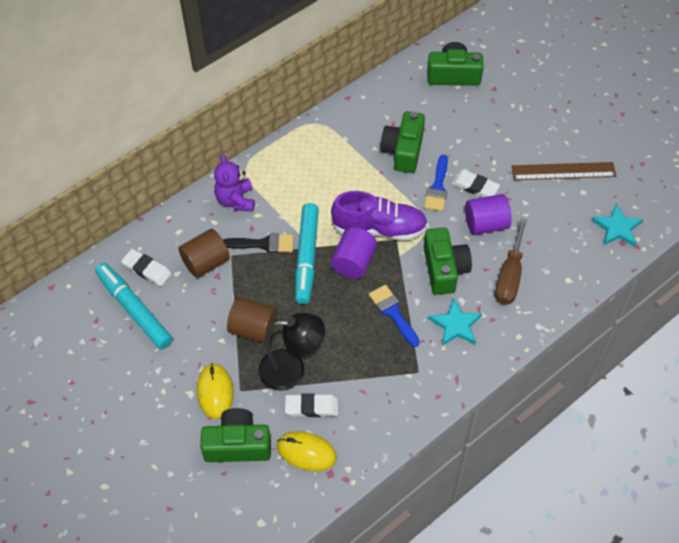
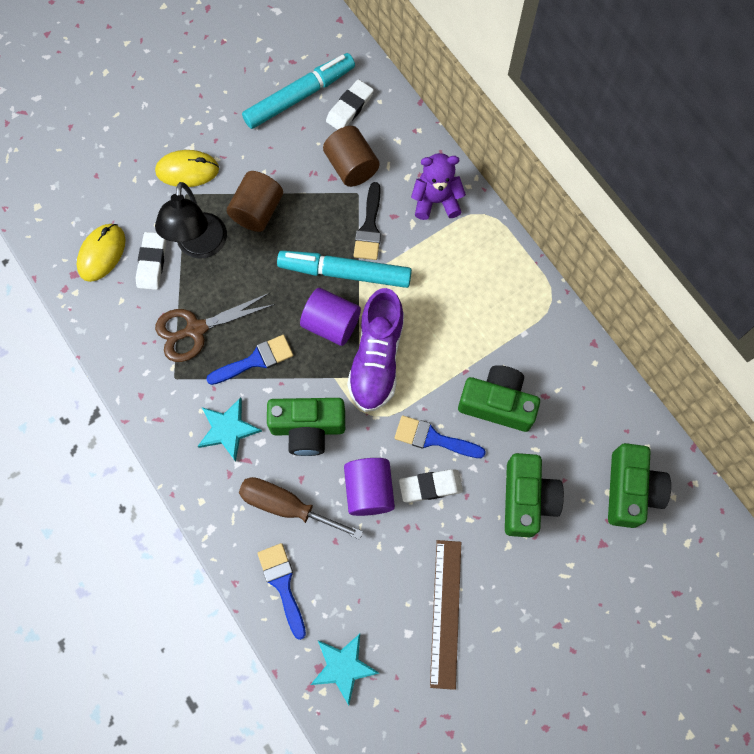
camera: 95 degrees right, 15 degrees up
green camera [200,408,271,462] -> green camera moved to [505,453,564,537]
white eraser [451,170,500,197] -> white eraser turned 45 degrees clockwise [399,469,463,502]
none -> brown scissors [155,293,275,362]
none -> blue brush [258,543,306,640]

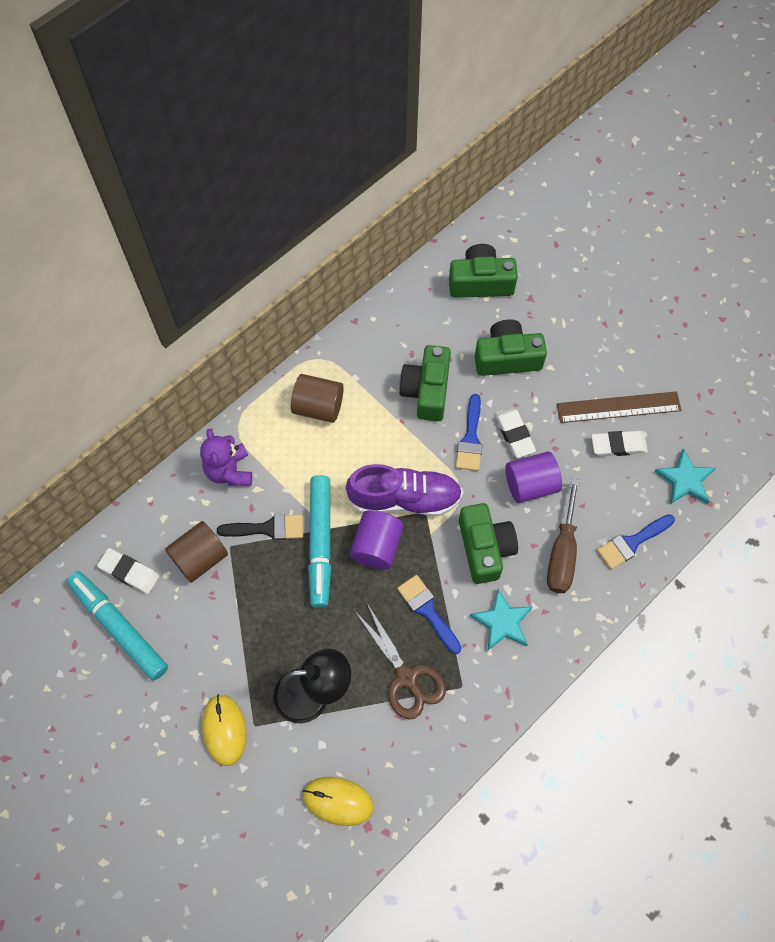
camera: 100 degrees left, 5 degrees down
white eraser [136,232,166,290] -> white eraser moved to [591,431,648,456]
brown cylinder [227,171,283,232] -> brown cylinder moved to [291,374,344,423]

